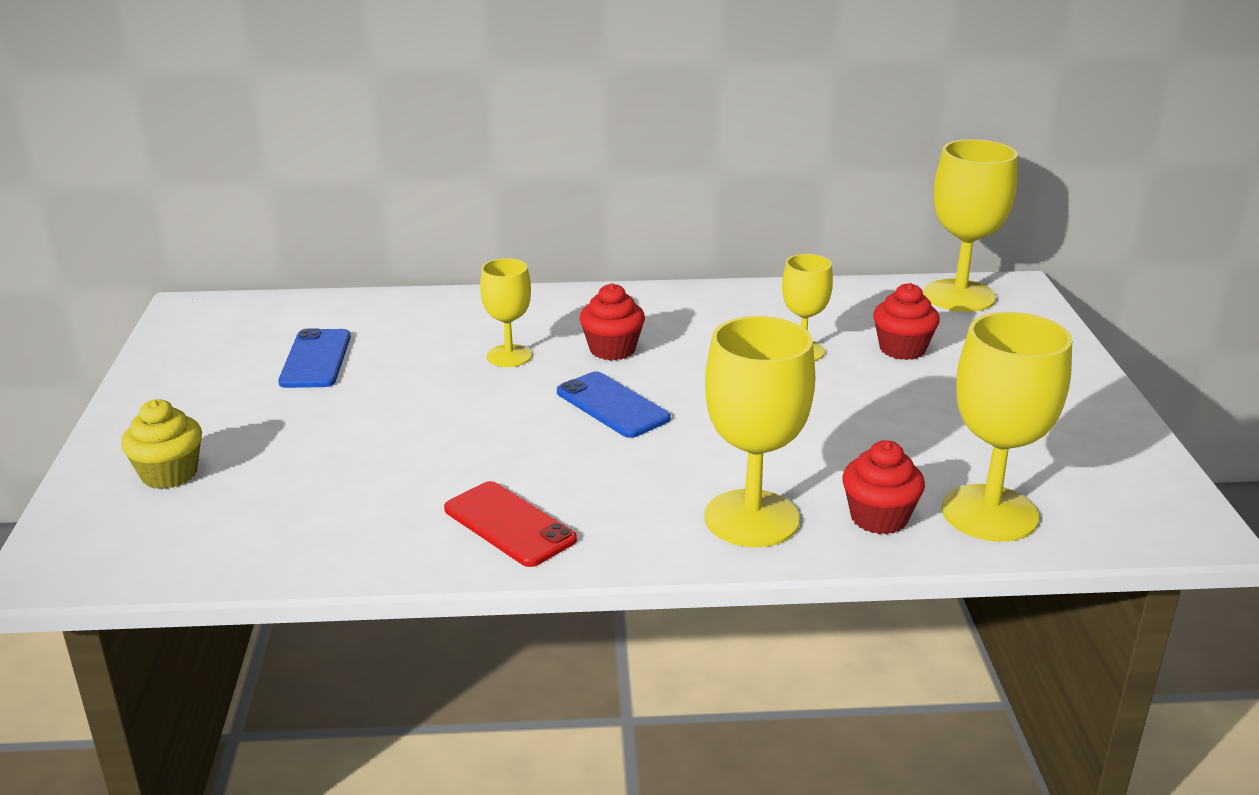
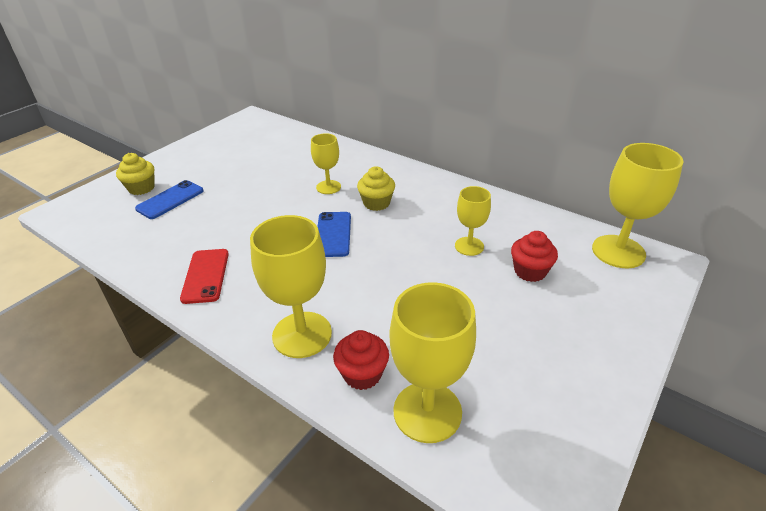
camera: 40 degrees right, 10 degrees up
blue phone [278,328,351,388] -> blue phone moved to [135,180,204,219]
red cupcake [580,283,645,360] -> yellow cupcake [357,166,395,211]

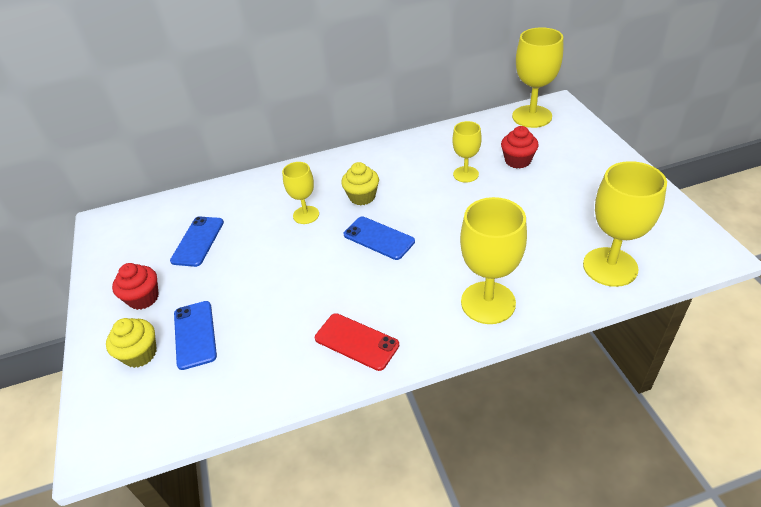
camera: 50 degrees left, 5 degrees up
red cupcake [333,330,389,390] -> red cupcake moved to [112,263,159,310]
none -> blue phone [170,216,224,267]

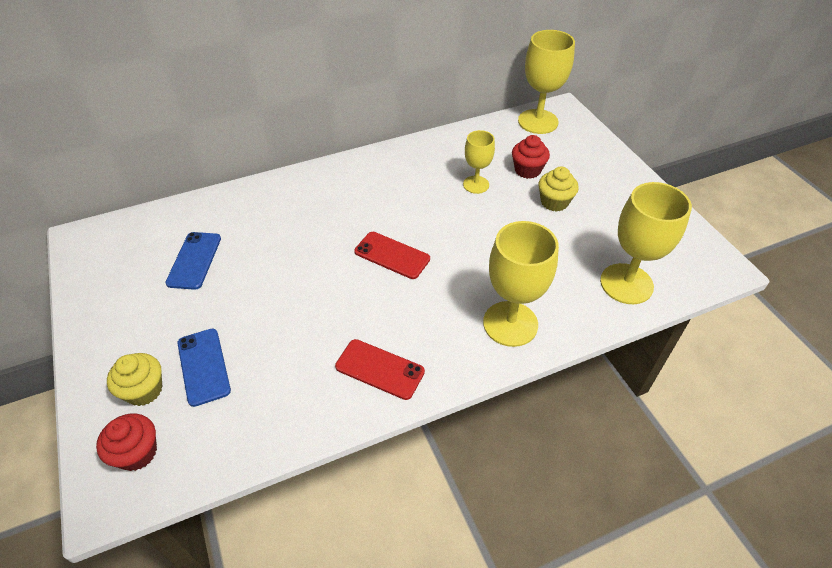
camera: 10 degrees left, 5 degrees up
red cupcake [112,263,159,310] -> red cupcake moved to [96,414,157,471]
yellow goblet [282,162,319,224] -> none
yellow cupcake [341,162,379,205] -> yellow cupcake moved to [538,167,579,212]
blue phone [344,216,415,260] -> red phone [354,232,430,279]

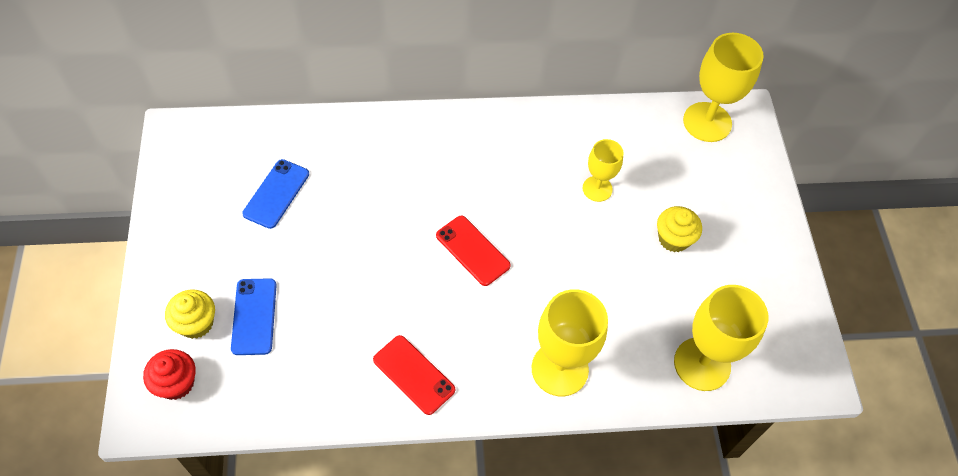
camera: 15 degrees right, 10 degrees up
red cupcake [512,135,550,179] -> none

